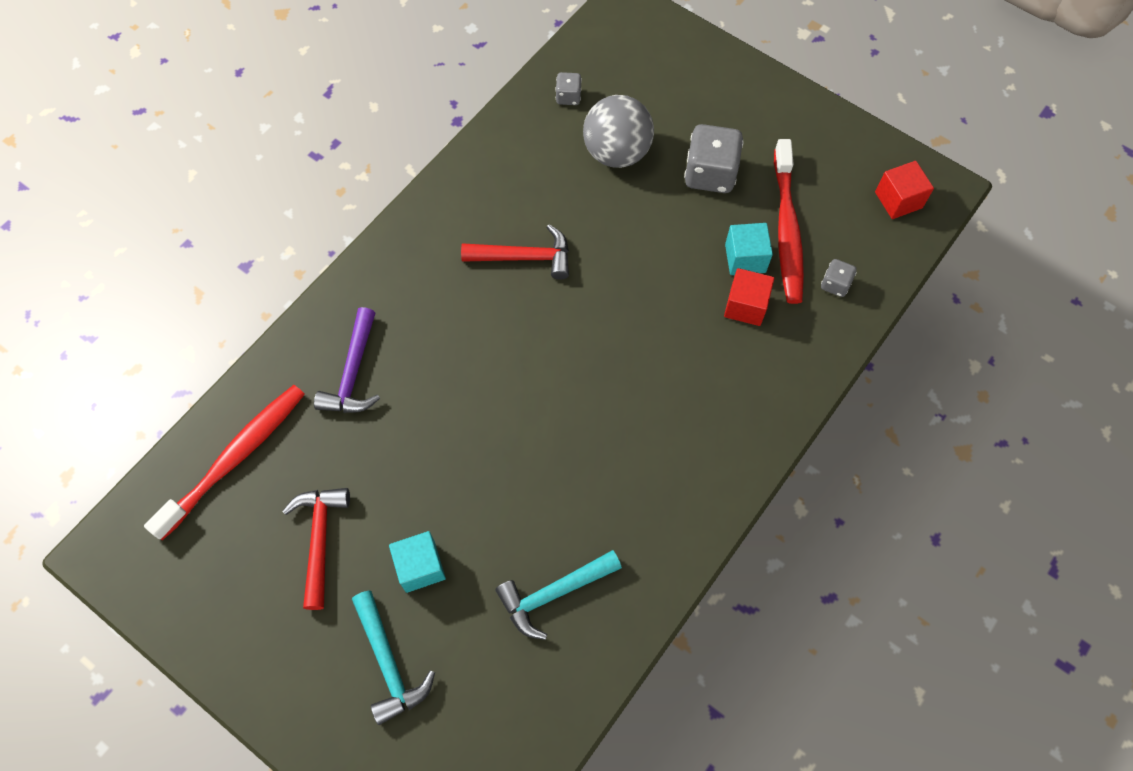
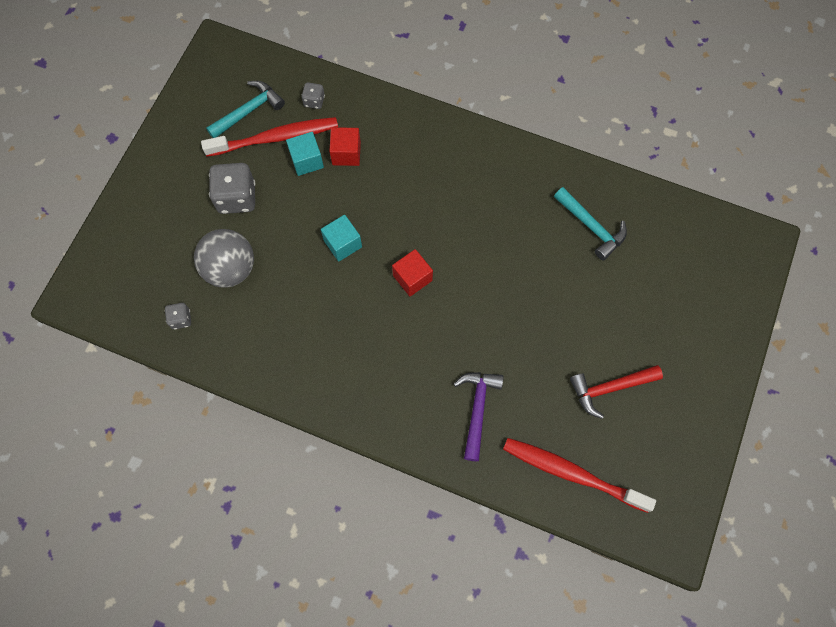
camera: 105 degrees left, 5 degrees up
purple hammer [314,307,380,413] -> purple hammer turned 75 degrees counterclockwise [454,372,504,461]
turquoise hammer [352,590,435,725] -> turquoise hammer moved to [206,81,285,138]
turquoise cube [389,531,446,593] -> turquoise cube moved to [321,215,362,262]
red hammer [461,224,569,280] -> none
red cube [875,161,934,219] -> red cube moved to [392,249,433,296]

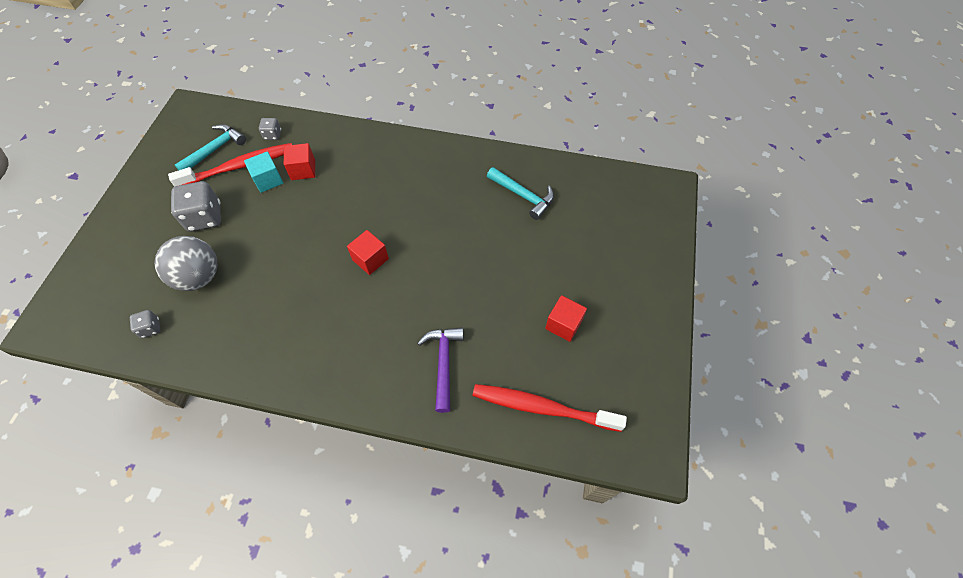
camera: 10 degrees left, 10 degrees down
turquoise cube [321,215,362,262] -> none
red hammer [570,365,663,419] -> red cube [545,295,587,342]

